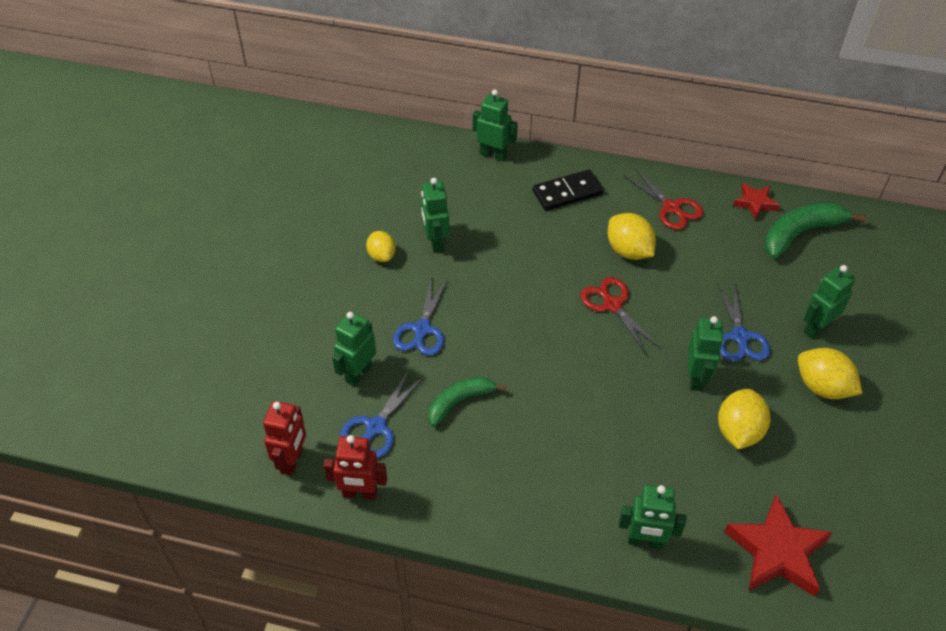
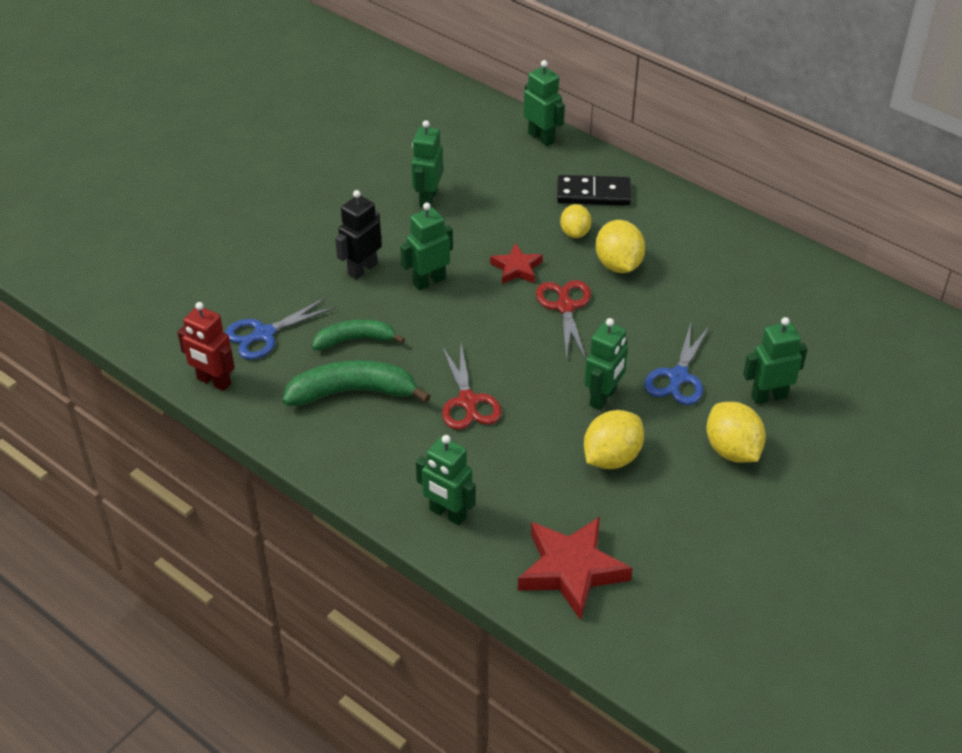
camera: 25 degrees right, 5 degrees down
red robot [263,401,306,476] -> none
green robot [332,312,376,387] -> green robot moved to [400,203,453,291]
yellow lemon [366,231,396,262] -> yellow lemon moved to [560,204,592,238]
blue scissors [393,276,448,356] -> black robot [335,190,382,280]
red scissors [623,168,704,230] -> red scissors moved to [442,344,502,430]
red star [733,183,780,220] -> red star moved to [490,243,543,284]
green banana [765,202,866,259] -> green banana moved to [283,360,431,406]

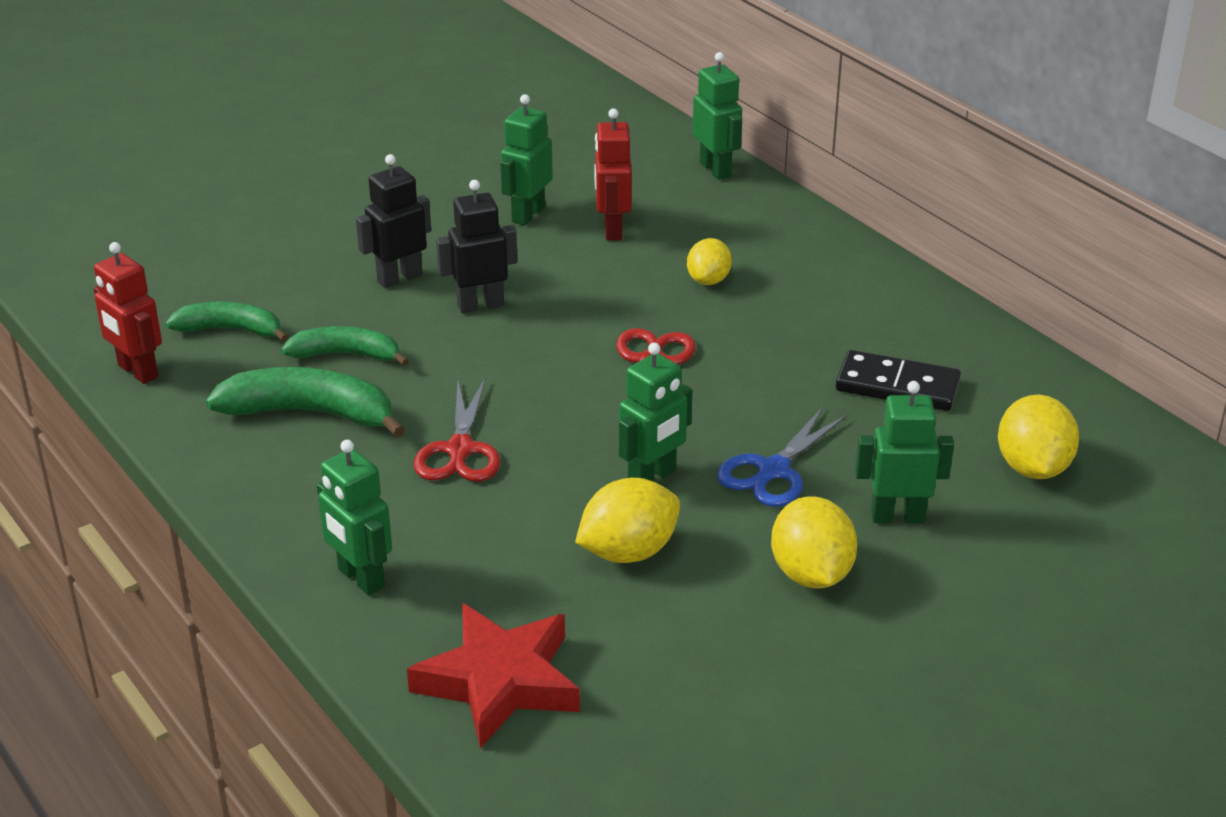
camera: 15 degrees right, 10 degrees down
blue scissors [225,297,336,360] -> green banana [165,302,288,342]
green robot [400,203,453,291] -> black robot [436,180,517,313]
red star [490,243,543,284] -> none
black domino [557,175,631,206] -> black domino moved to [836,350,961,411]
yellow lemon [595,220,645,273] -> yellow lemon moved to [998,395,1079,479]
none -> red robot [594,108,632,241]

